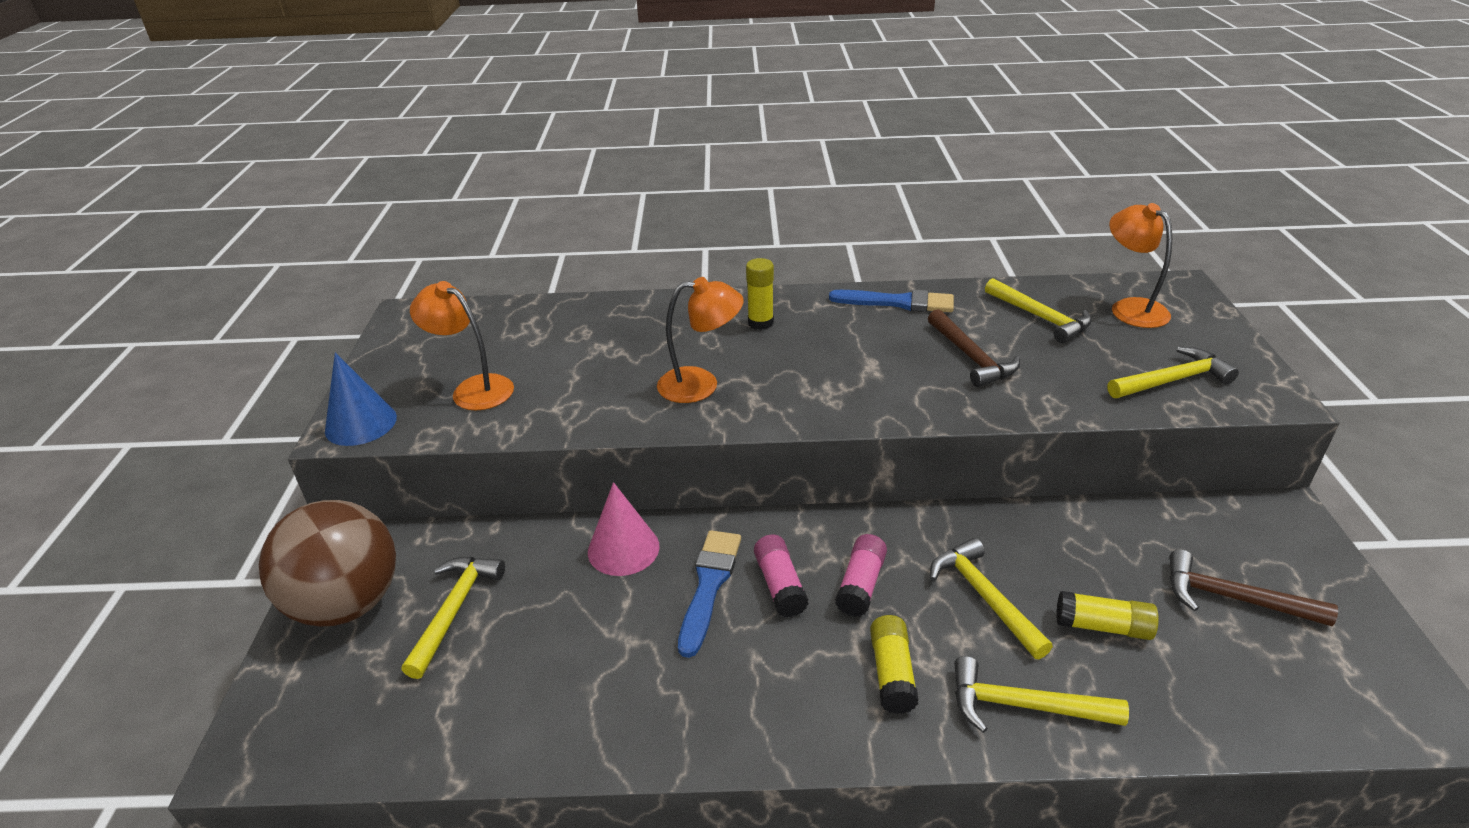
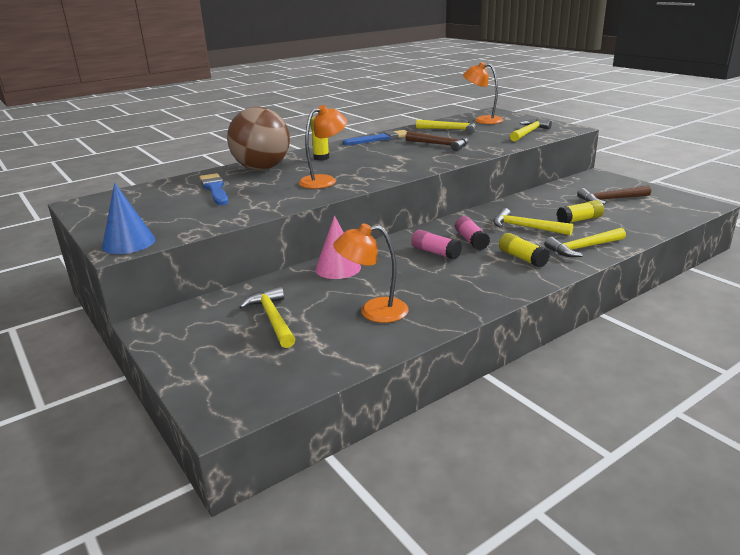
camera: 35 degrees left, 10 degrees down
brown ball [259,500,396,627] -> brown ball moved to [227,107,290,170]
orange lamp [410,281,514,410] -> orange lamp moved to [333,223,409,323]
blue brush [678,530,741,658] -> blue brush moved to [200,173,228,205]

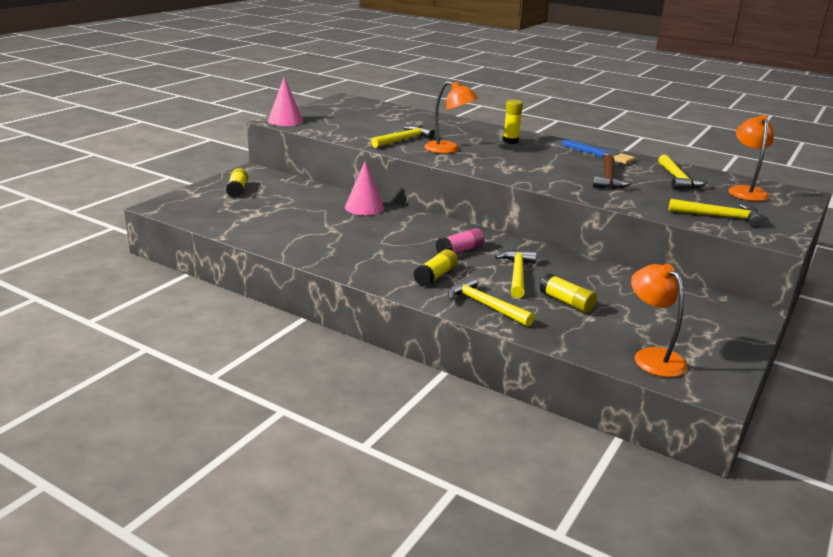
camera: 65 degrees right, 0 degrees up
blue cone [102,183,156,254] -> pink cone [268,77,303,126]
blue brush [200,173,228,205] -> none
brown ball [227,107,290,170] -> none
yellow hammer [239,287,295,348] -> yellow hammer moved to [371,125,435,148]
orange lamp [333,223,409,323] -> orange lamp moved to [631,264,687,377]
pink glue stick [411,230,462,260] -> none
brown hammer [577,185,651,204] -> none
none -> yellow glue stick [226,168,248,198]

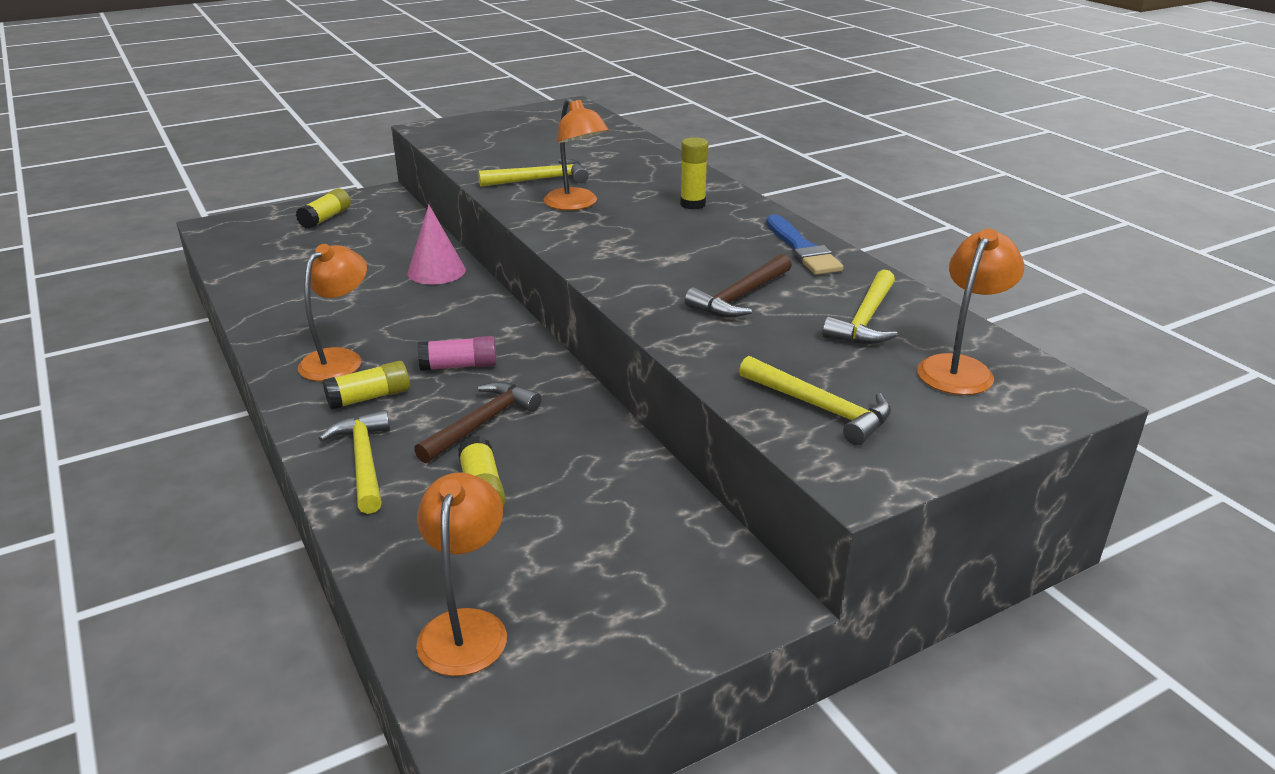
camera: 30 degrees right, 5 degrees up
pink cone [268,77,303,126] -> none
yellow hammer [495,250,537,298] -> brown hammer [414,382,541,463]
none -> orange lamp [298,244,367,381]

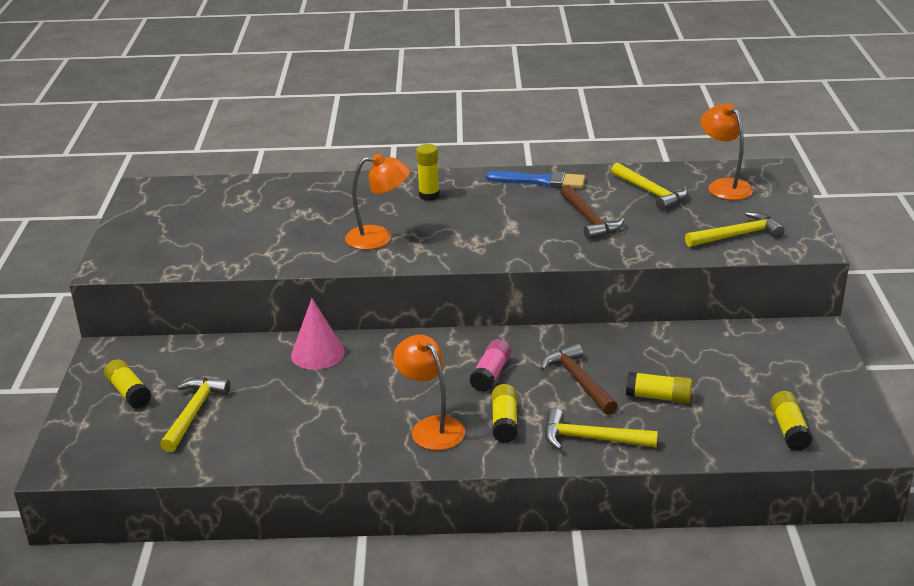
camera: 60 degrees left, 0 degrees up
orange lamp [416,472,507,676] -> yellow glue stick [770,391,813,451]
yellow hammer [478,159,589,187] -> yellow hammer moved to [160,377,230,452]

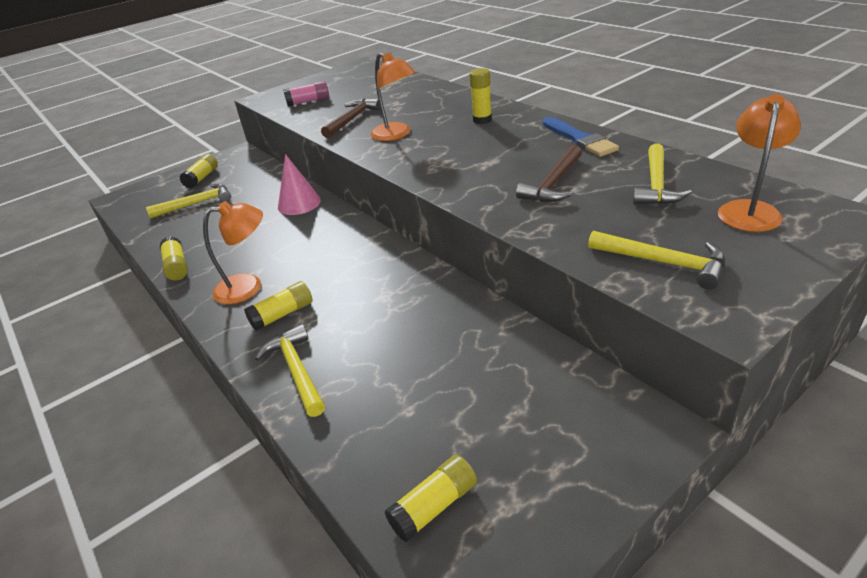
camera: 55 degrees right, 5 degrees up
orange lamp [393,334,465,450] -> orange lamp turned 60 degrees clockwise [203,201,263,304]
pink glue stick [469,339,511,392] -> pink glue stick moved to [283,81,329,106]
brown hammer [540,344,618,415] -> brown hammer moved to [321,98,381,138]
yellow glue stick [626,371,692,403] -> yellow glue stick moved to [159,236,188,281]

